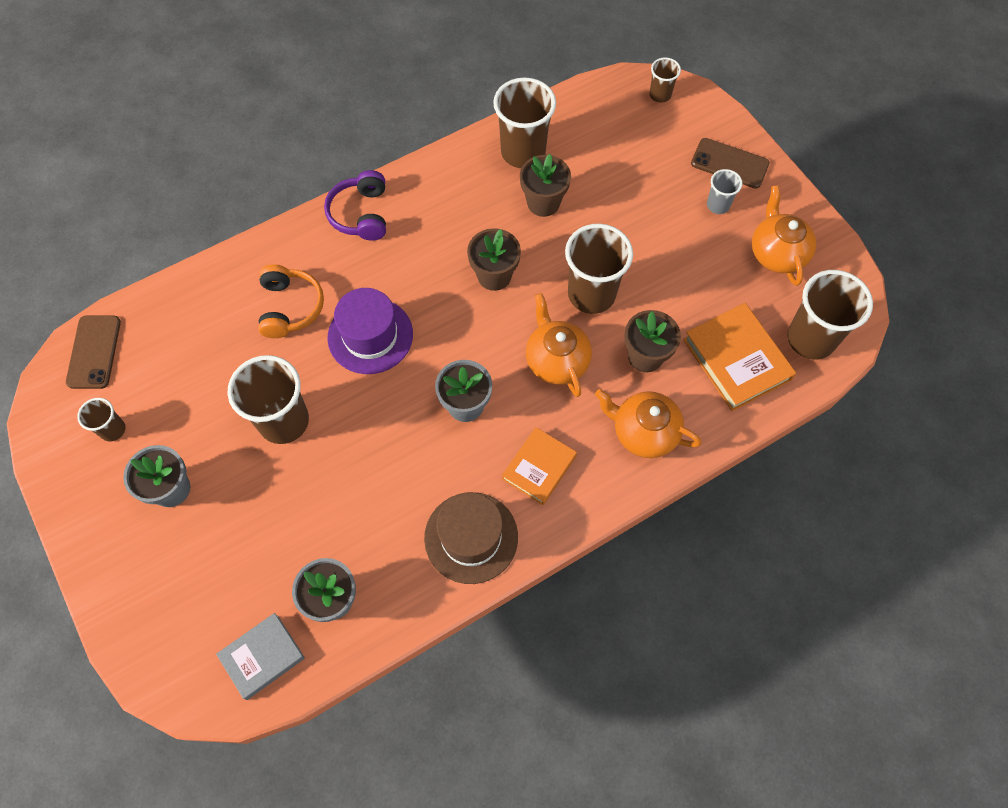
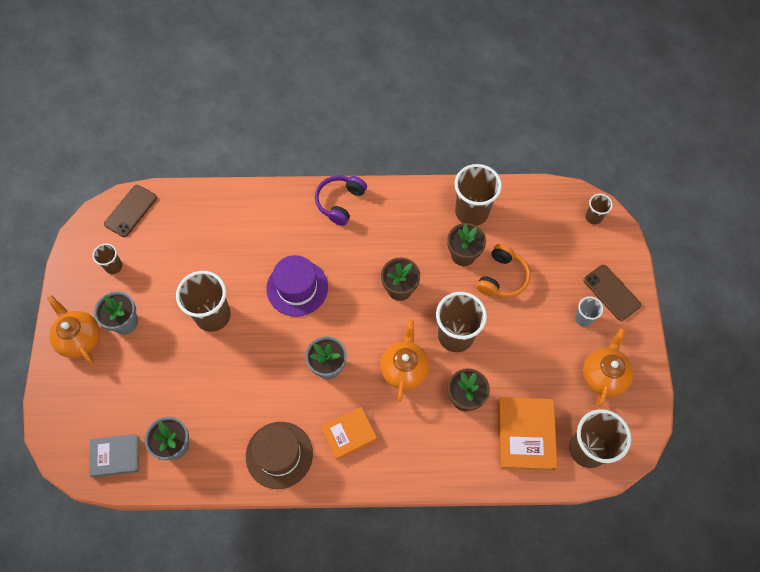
camera: 30 degrees right, 0 degrees up
orange headphones [258,264,324,338] -> orange headphones moved to [477,244,530,298]
orange teapot [595,389,701,458] -> orange teapot moved to [47,295,100,364]

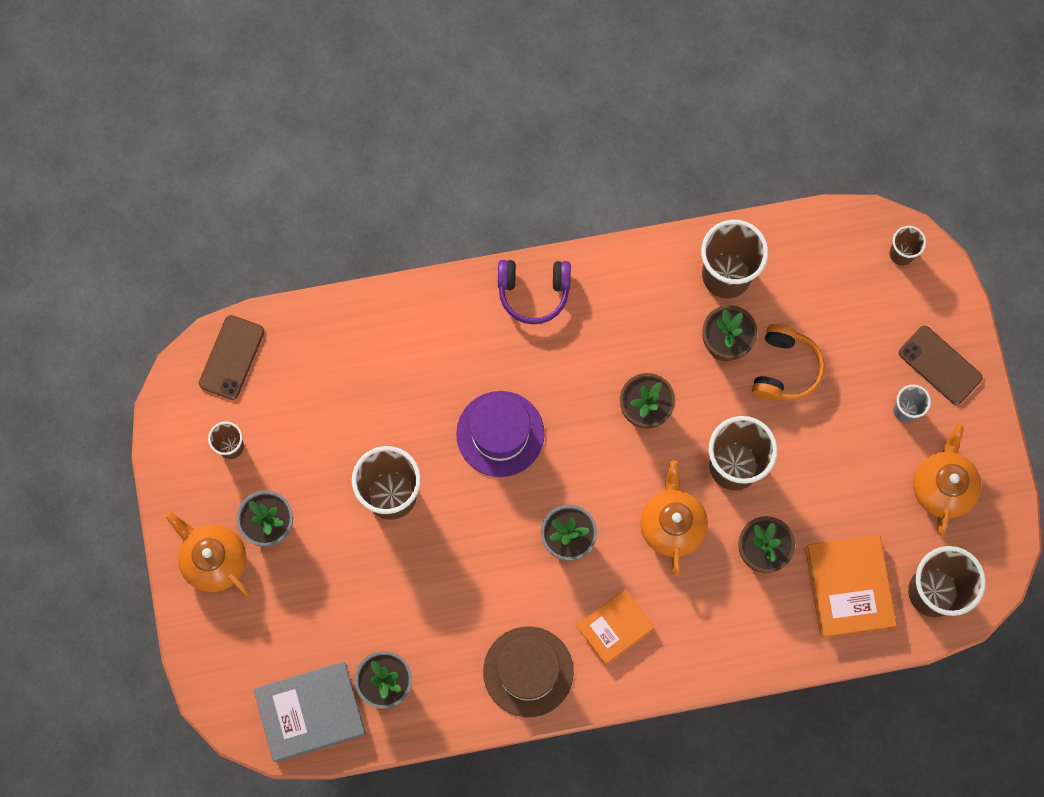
camera: 10 degrees left, 10 degrees up
grey book [89,434,139,478] -> grey book [254,661,366,762], size x1.52
purple headphones [315,175,367,226] -> purple headphones turned 105 degrees counterclockwise [498,260,571,324]

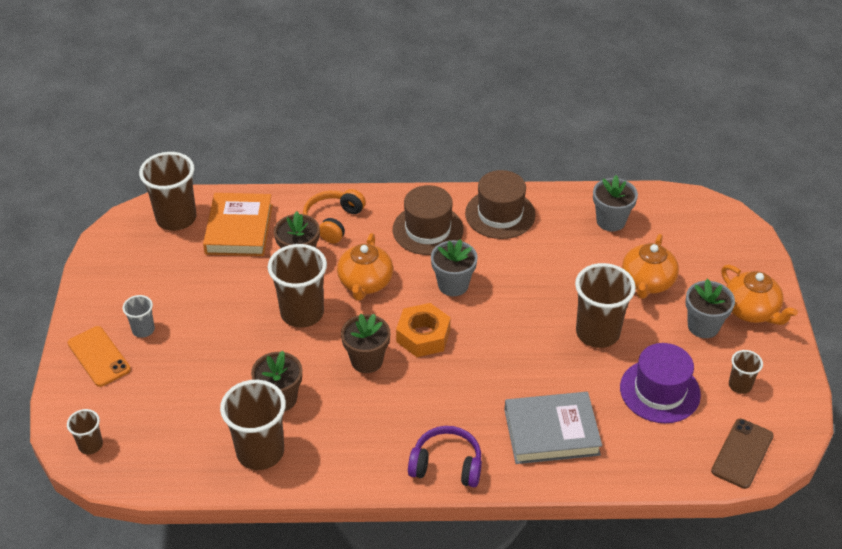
camera: 170 degrees left, 30 degrees down
grey book [254,661,366,762] -> grey book moved to [504,392,602,464]
purple hat [456,391,545,477] -> purple hat moved to [620,343,701,423]
orange book [576,589,654,665] -> brown hat [393,185,464,255]
orange headphones [752,324,825,401] -> orange headphones moved to [303,189,366,243]
brown phone [899,326,983,405] -> orange phone [68,326,131,387]
orange teapot [913,423,981,536] -> orange teapot moved to [622,234,679,299]
none -> orange nut [396,303,451,357]

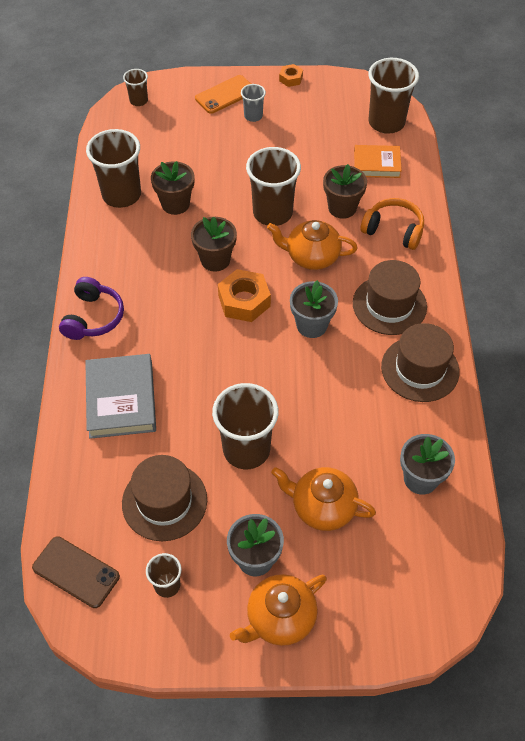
camera: 90 degrees right, 10 degrees up
orange book [203,193,273,256] -> orange book [354,145,402,178], size x0.66
purple hat [620,343,701,423] -> brown hat [122,455,207,541]
none -> orange nut [279,64,303,87]

